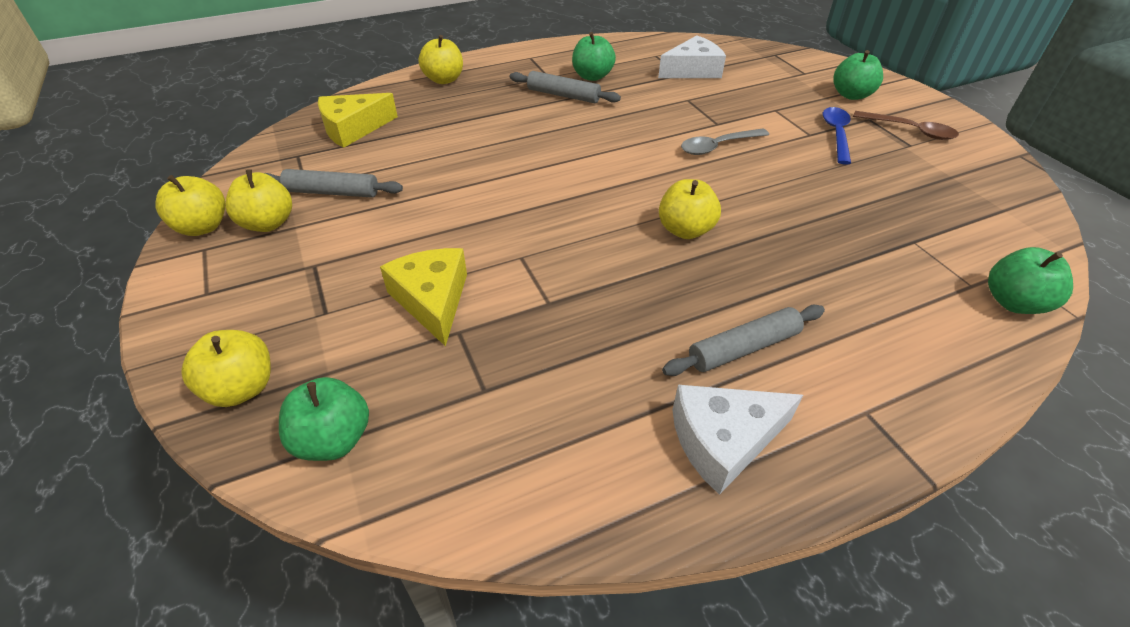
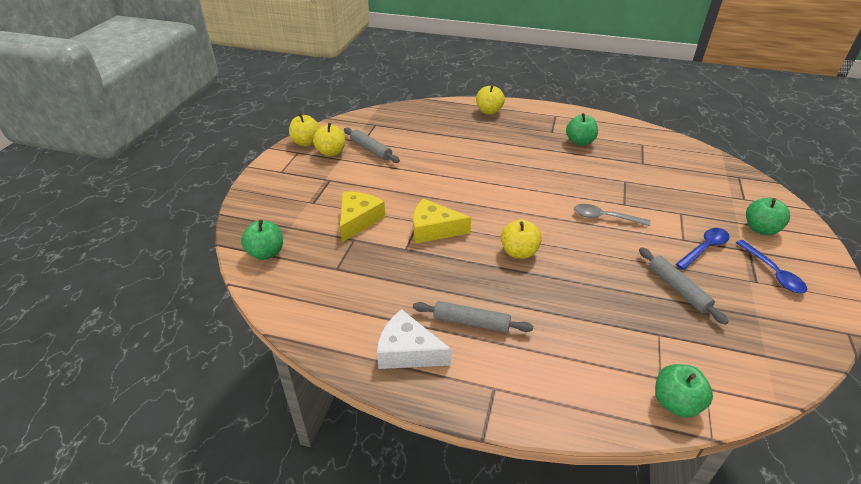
camera: 40 degrees right, 5 degrees down
yellow apple [181,330,271,407] -> none
yellow cheese [318,93,398,148] -> yellow cheese moved to [413,199,471,244]
grey rolling pin [509,71,621,103] -> grey rolling pin moved to [639,248,729,325]
white cheese [658,35,726,78] -> none
brown spoon [853,111,959,140] -> blue spoon [736,240,807,293]

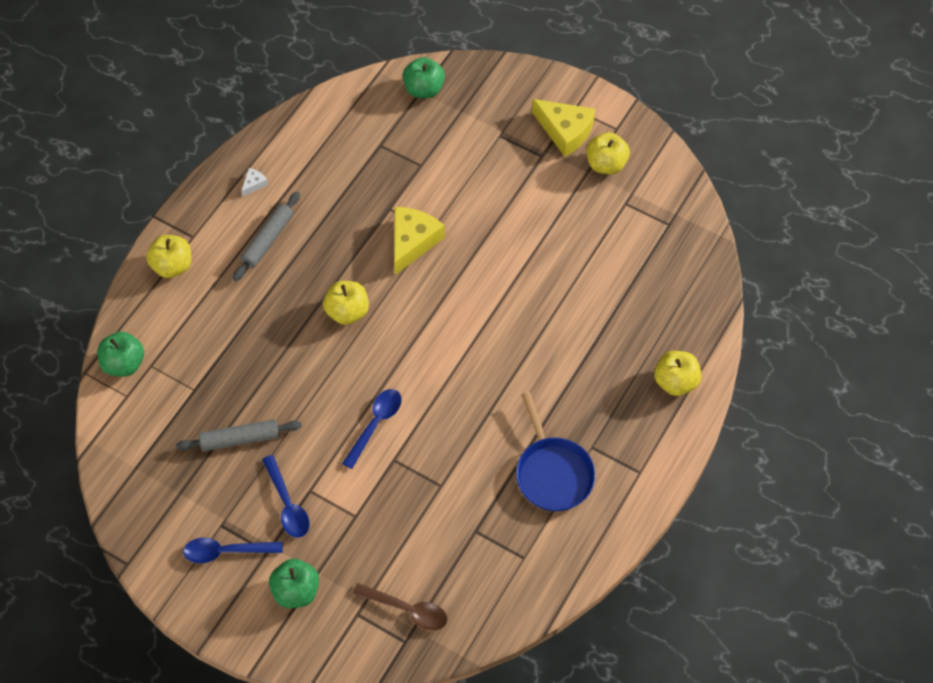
camera: 105 degrees right, 20 degrees up
yellow apple [289,113,320,146] -> yellow apple moved to [146,235,192,278]
yellow cheese [340,191,385,242] -> yellow cheese moved to [532,99,595,157]
grey rolling pin [344,128,400,163] -> none
white cheese [377,309,452,369] -> white cheese [241,168,268,197], size x0.44
green apple [566,113,598,146] -> blue pan [516,392,596,511]
grey spoon [574,204,650,226] -> blue spoon [342,389,402,469]
none -> brown spoon [353,583,448,630]

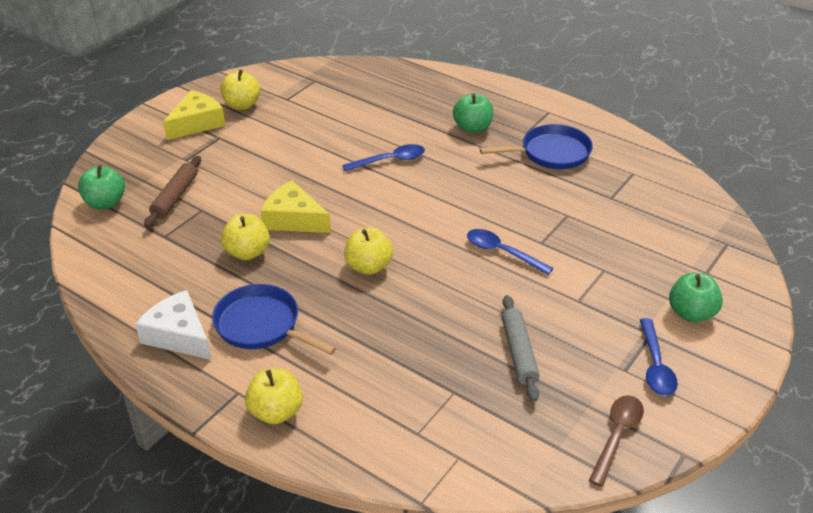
camera: 85 degrees left, 20 degrees down
green apple [97,332,144,377] -> green apple moved to [453,93,493,133]
grey rolling pin [233,192,300,281] -> blue pan [212,284,336,355]
white cheese [241,168,268,197] -> white cheese [135,290,211,360], size x2.25
blue spoon [262,455,310,538] -> blue spoon moved to [342,144,425,171]
brown spoon [353,583,448,630] -> brown spoon moved to [589,395,644,487]
yellow apple [654,351,702,396] -> yellow apple moved to [221,214,270,260]
none -> brown rolling pin [144,156,201,228]

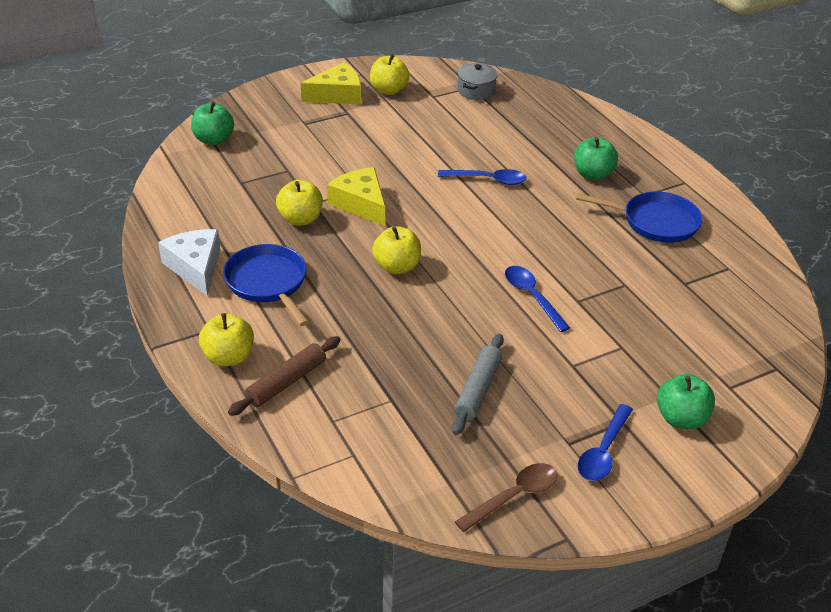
camera: 25 degrees right, 0 degrees up
brown rolling pin [144,156,201,228] -> brown rolling pin moved to [228,336,340,416]
none -> grey pot [458,63,498,100]

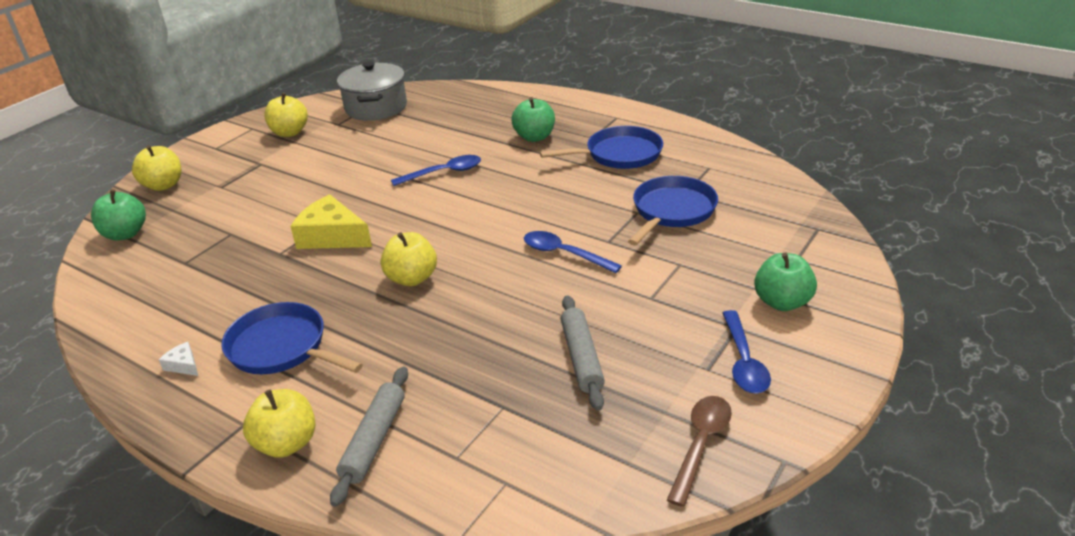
camera: 25 degrees left, 5 degrees down
white cheese [158,229,220,296] -> white cheese [159,342,198,376], size x0.44
brown rolling pin [228,336,340,416] -> grey rolling pin [330,366,408,507]
yellow apple [276,180,323,226] -> yellow apple moved to [132,145,181,191]
yellow cheese [301,62,361,104] -> none
grey pot [458,63,498,100] -> grey pot [337,61,407,121], size x1.63
none -> blue pan [628,176,718,246]

